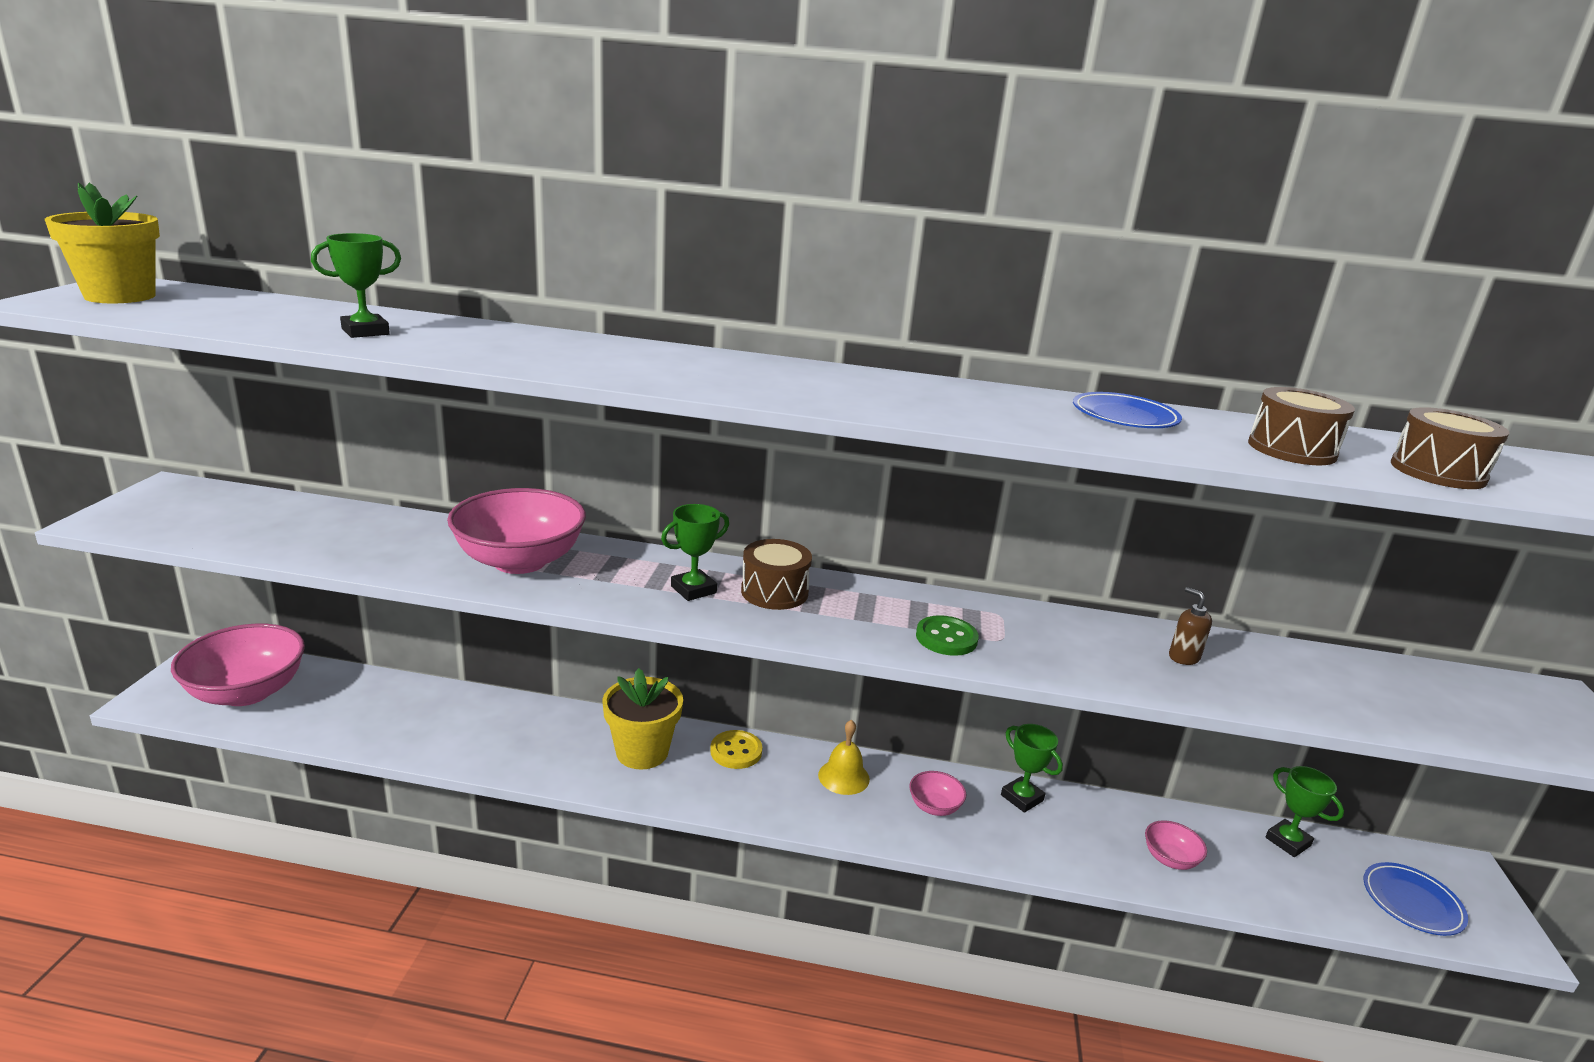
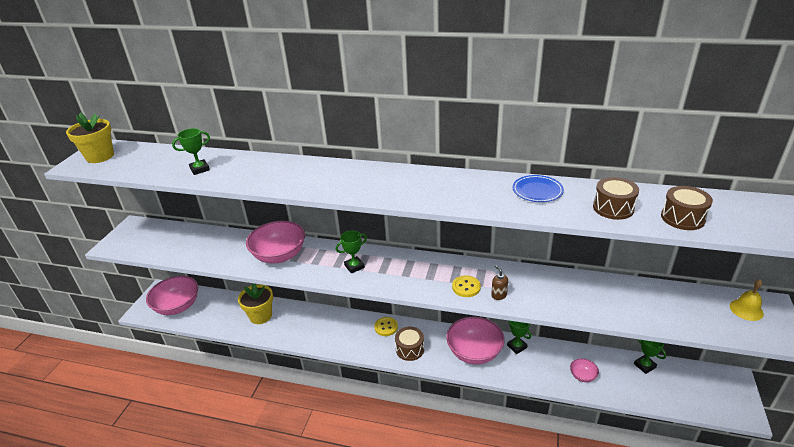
camera: 10 degrees right, 10 degrees up
yellow flower pot [602,668,683,770] -> yellow flower pot moved to [238,283,273,324]
brown drum [741,539,812,610] -> brown drum moved to [395,327,424,361]
yellow bell [818,719,870,795] -> yellow bell moved to [730,279,764,321]
pink bowl [909,771,966,816] -> pink bowl [446,317,505,365], size x2.19
green button [916,615,979,656] -> yellow button [452,275,481,297]
brown soap dispenser [1169,587,1212,665] -> brown soap dispenser moved to [491,265,508,300]
blue plate [1363,862,1468,936] -> none

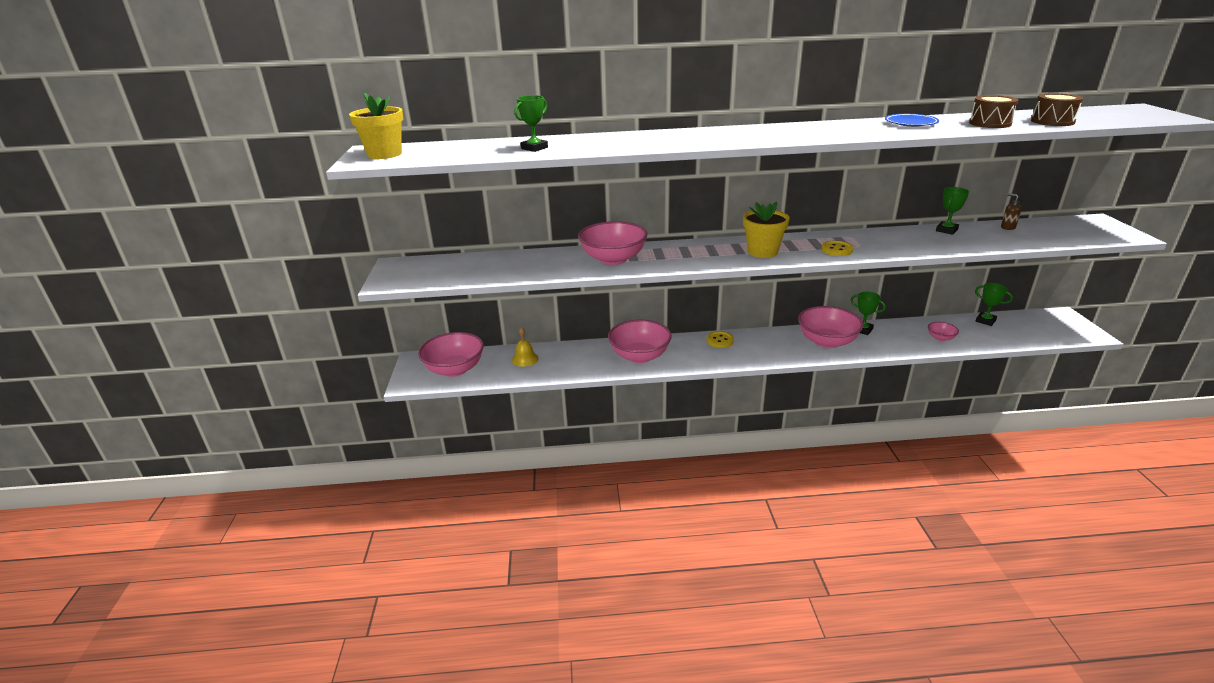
camera: 20 degrees left, 5 degrees down
yellow flower pot [238,283,273,324] -> yellow flower pot moved to [743,202,790,258]
green trophy [336,230,367,273] -> green trophy moved to [936,187,969,235]
brown drum [395,327,424,361] -> none
brown soap dispenser [491,265,508,300] -> brown soap dispenser moved to [1001,194,1022,230]
yellow bell [730,279,764,321] -> yellow bell moved to [512,327,539,367]
none -> pink bowl [608,320,672,363]

